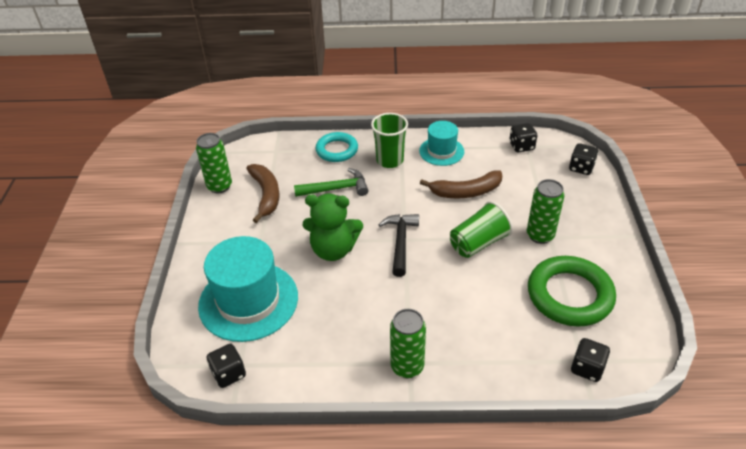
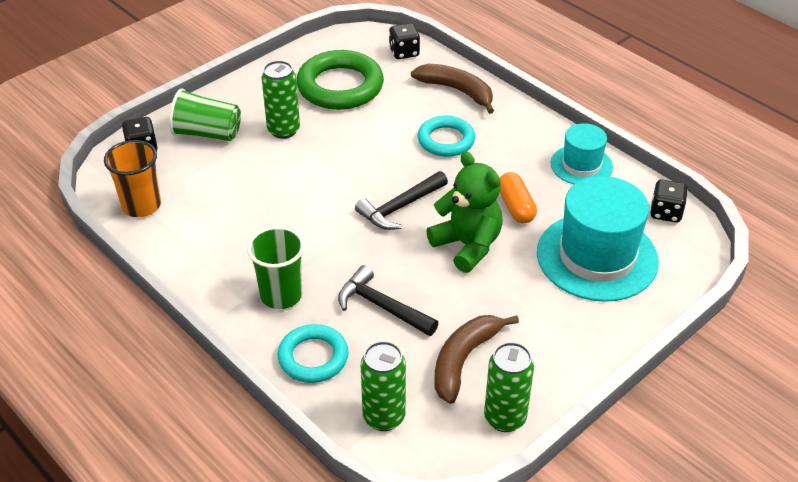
camera: 135 degrees left, 0 degrees up
green hammer [294,168,369,197] -> black hammer [338,265,438,336]
green can [390,309,426,378] -> green can moved to [361,341,406,431]
turquoise hat [419,121,464,166] -> turquoise hat moved to [551,123,613,184]
brown banana [420,170,502,198] -> brown banana moved to [411,64,494,114]
green cup [450,201,513,258] -> green cup moved to [169,89,241,141]
black dice [509,123,537,152] -> orange cup [104,140,161,217]
none -> turquoise ring [417,116,475,157]
none -> orange capsule [500,172,537,223]

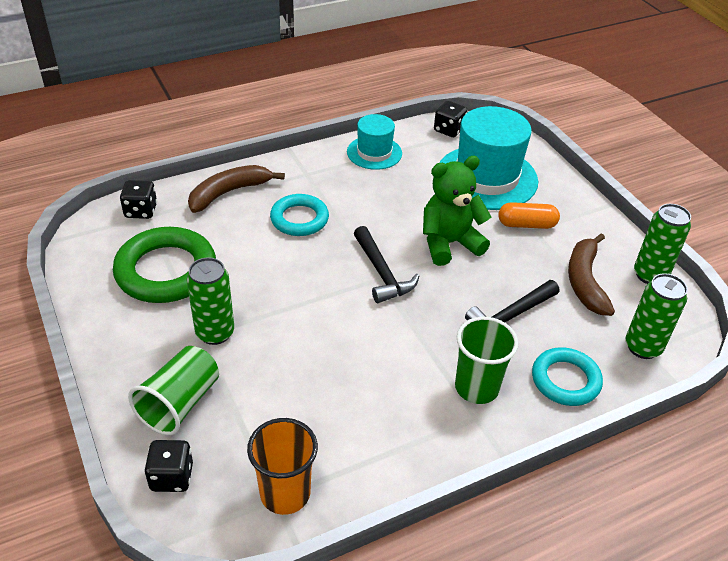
camera: 75 degrees left, 0 degrees up
brown banana [435,315,519,404] -> brown banana turned 45 degrees clockwise [568,233,615,316]
orange capsule [500,172,537,223] -> orange capsule moved to [498,202,560,229]

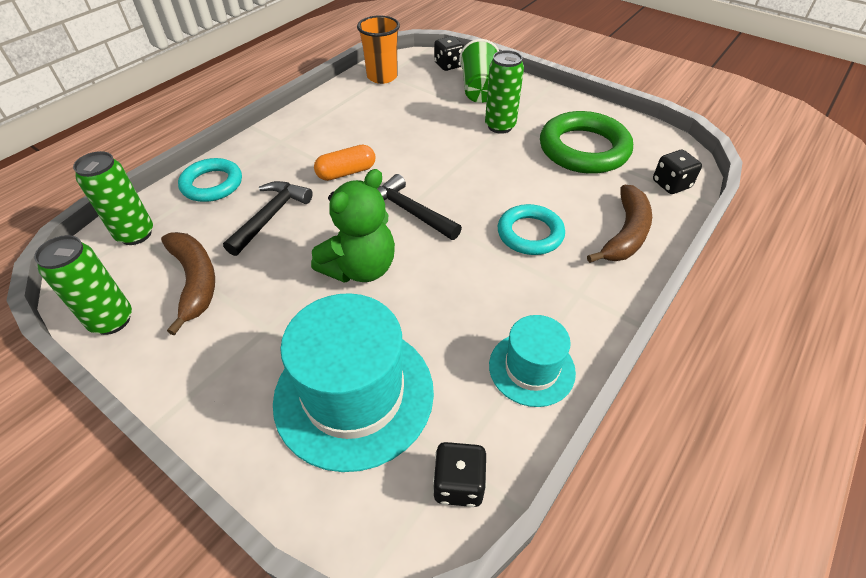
camera: 155 degrees right, 5 degrees up
green cup [455,317,519,404] -> none
orange capsule [498,202,560,229] -> orange capsule moved to [314,145,376,181]

